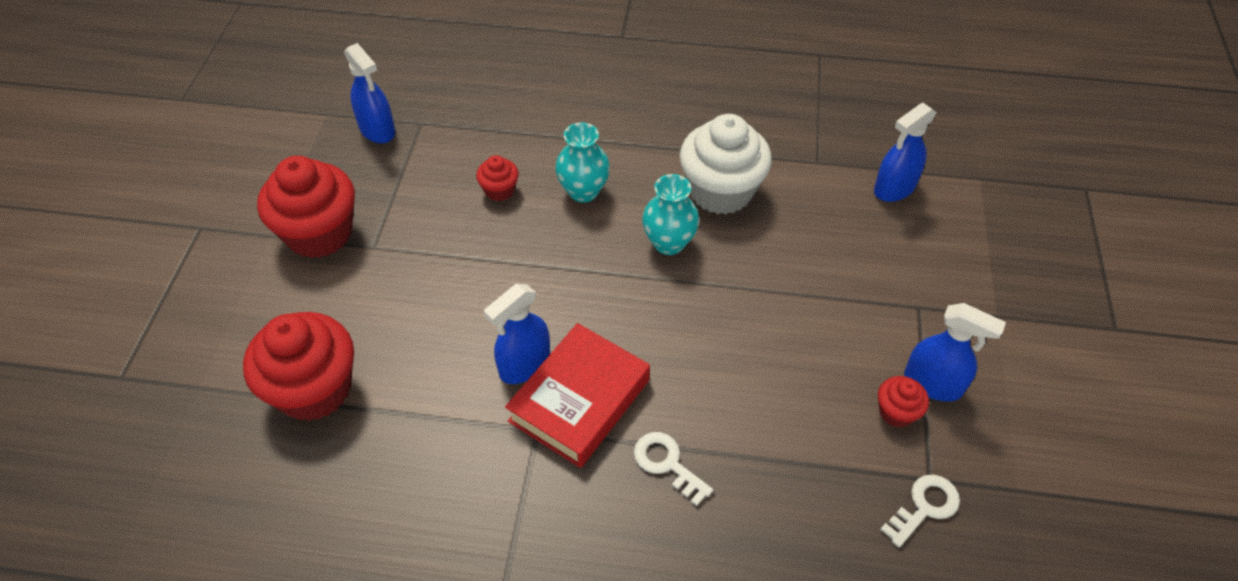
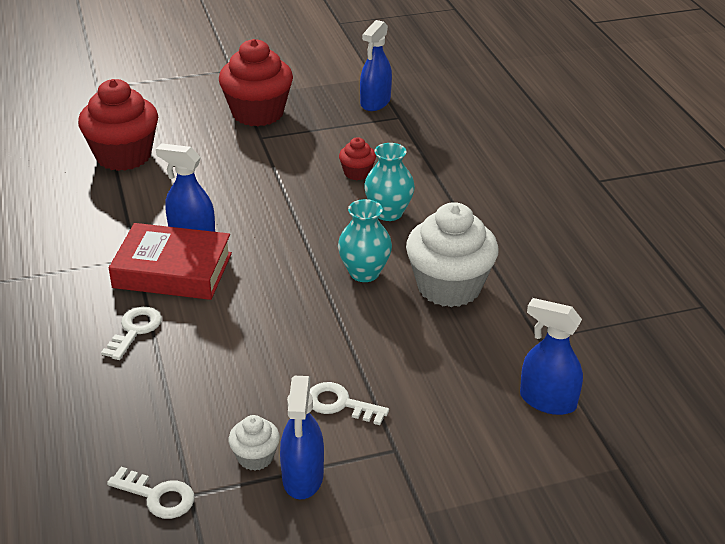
camera: 65 degrees right, 15 degrees down
red cupcake [878,376,929,428] -> white cupcake [229,415,280,471]
none -> white key [310,382,389,425]

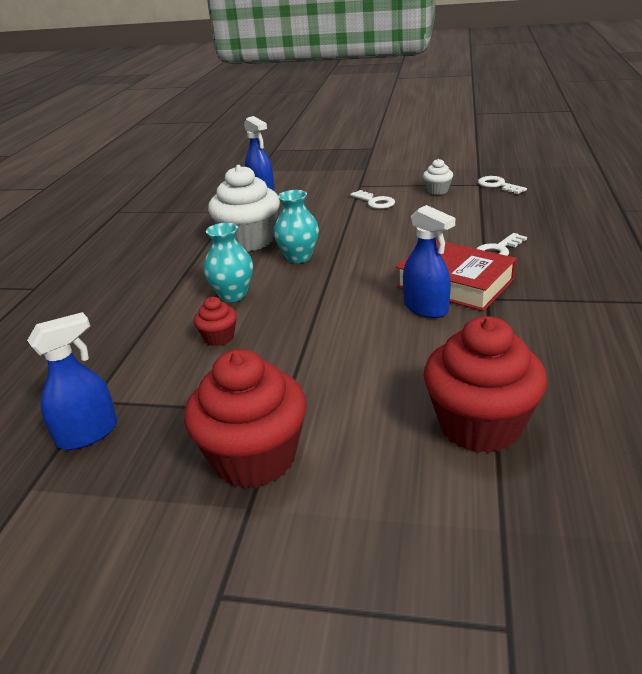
camera: 150 degrees left, 5 degrees down
blue spray bottle [280,376,324,499] -> none

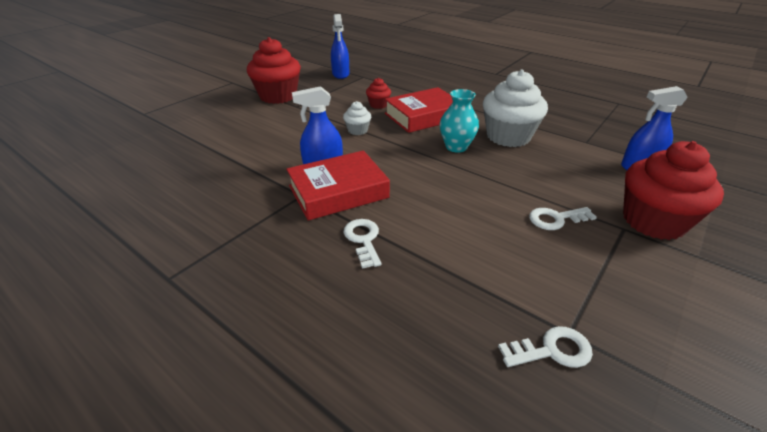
camera: 115 degrees right, 5 degrees up
turquoise vase [203,223,253,302] -> red book [385,87,453,133]
white cupcake [423,159,453,195] -> white cupcake moved to [343,101,371,135]
red cupcake [424,316,547,453] -> red cupcake moved to [623,141,724,240]

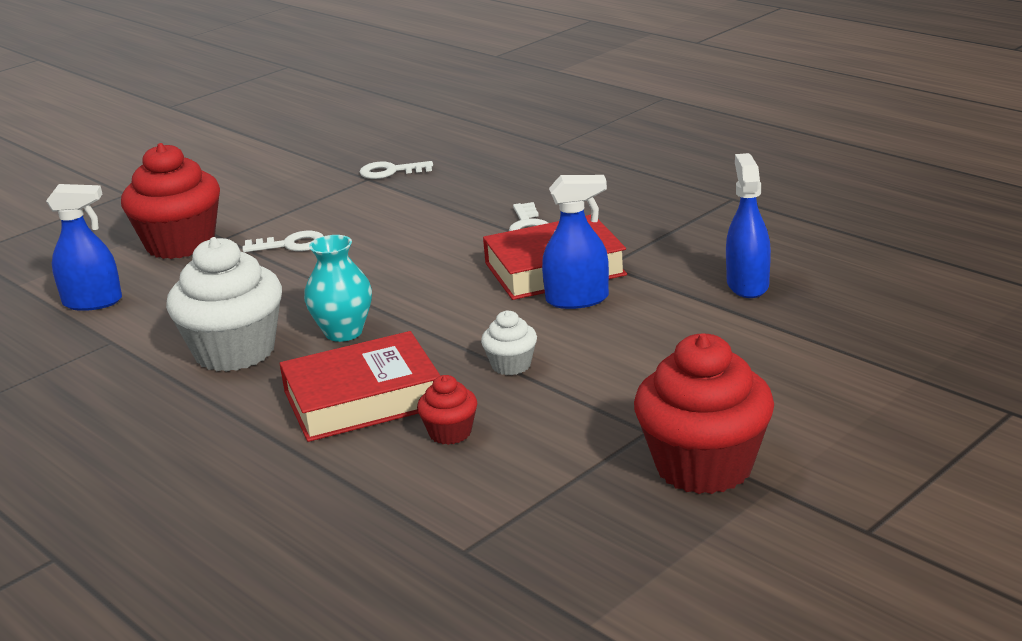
camera: 170 degrees left, 10 degrees down
blue spray bottle [331,14,349,79] -> blue spray bottle moved to [726,153,771,298]

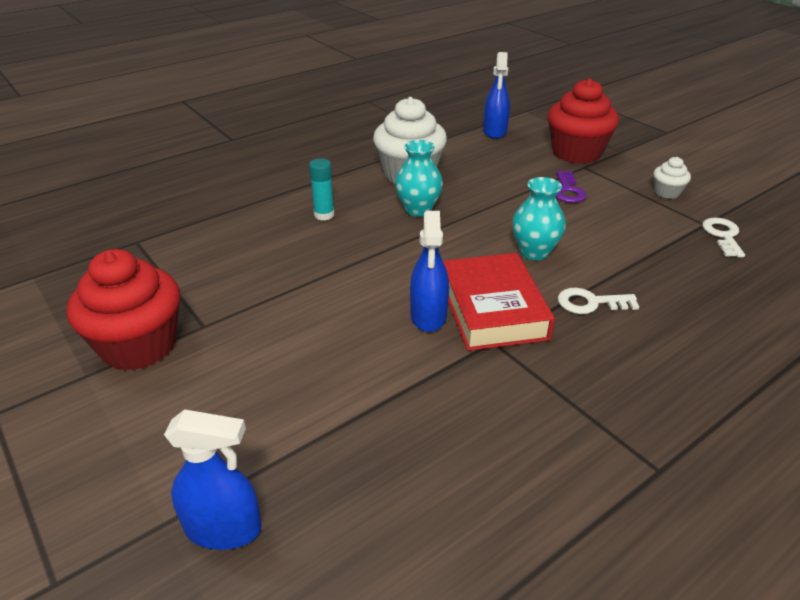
camera: 95 degrees right, 10 degrees up
white key [242,231,323,252] -> purple key [556,171,586,203]
red book [280,331,440,442] -> turquoise glue stick [309,158,334,221]
red cupcake [417,375,477,445] -> none
white cupcake [481,311,537,375] -> white cupcake moved to [653,157,691,199]
blue spray bottle [726,153,771,298] -> blue spray bottle moved to [164,409,262,550]
none -> turquoise vase [512,177,566,260]

